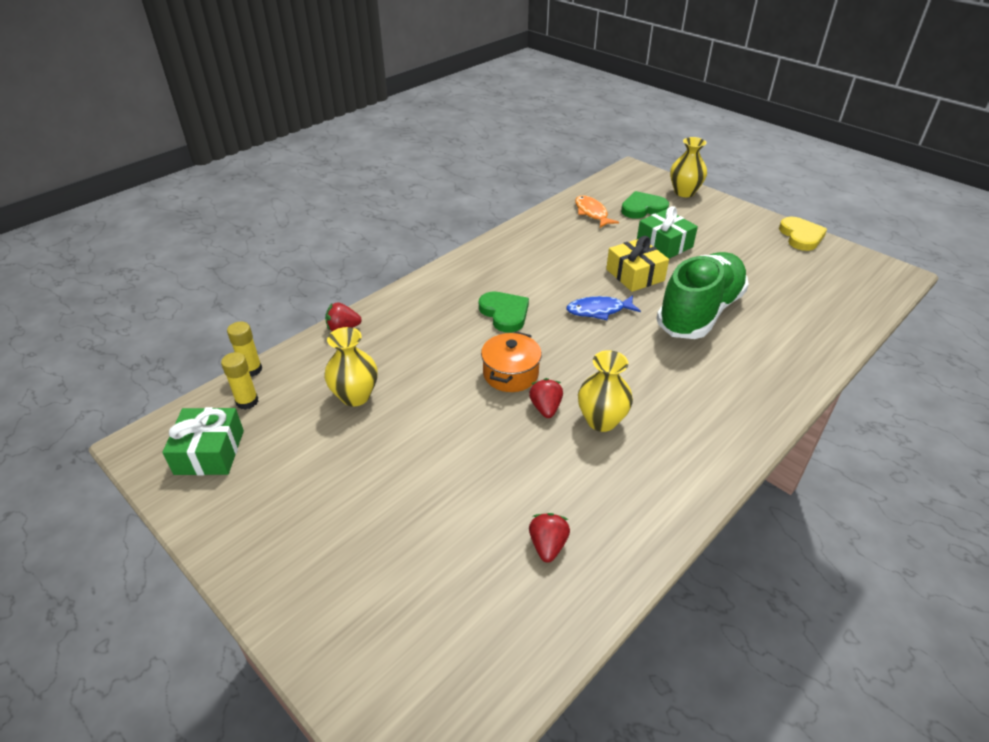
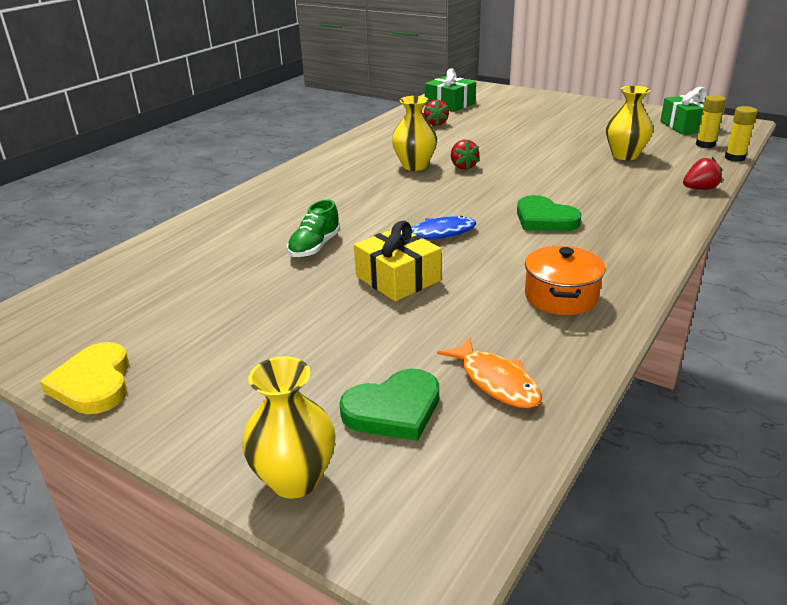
camera: 170 degrees right, 10 degrees down
orange pot [481,332,542,392] -> orange pot moved to [525,246,605,315]
green gift [637,206,698,259] -> green gift moved to [425,68,476,112]
green shoe [657,252,749,339] -> green shoe [287,199,340,257], size x0.45

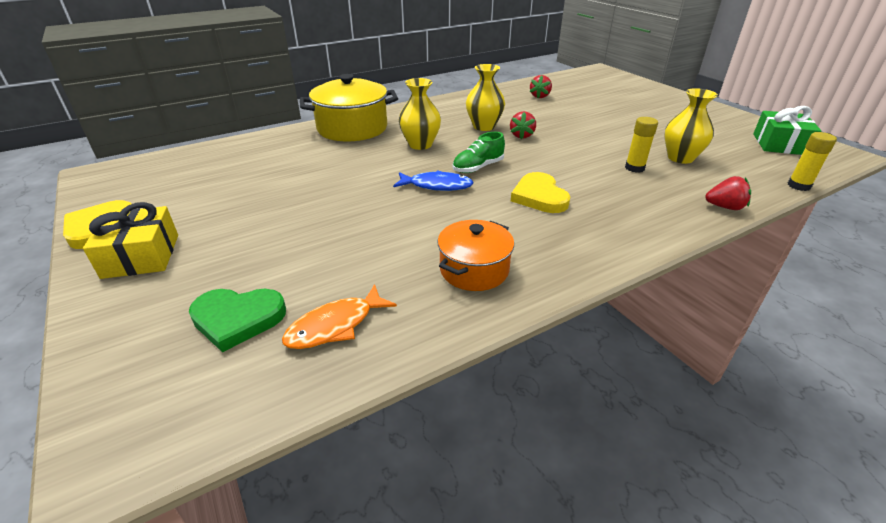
camera: 25 degrees right, 5 degrees up
yellow vase [242,357,336,499] -> yellow vase moved to [399,78,441,150]
green shoe [287,199,340,257] -> green shoe moved to [452,132,505,173]
yellow gift [354,221,441,301] -> yellow gift moved to [83,202,178,279]
green gift [425,68,476,112] -> none
orange fish [437,337,542,408] -> orange fish turned 60 degrees clockwise [282,284,397,349]
green heart [517,195,582,231] -> yellow heart [511,172,571,213]
yellow glue stick [696,95,726,148] -> yellow glue stick moved to [625,117,658,173]
none -> yellow pot [300,74,398,141]

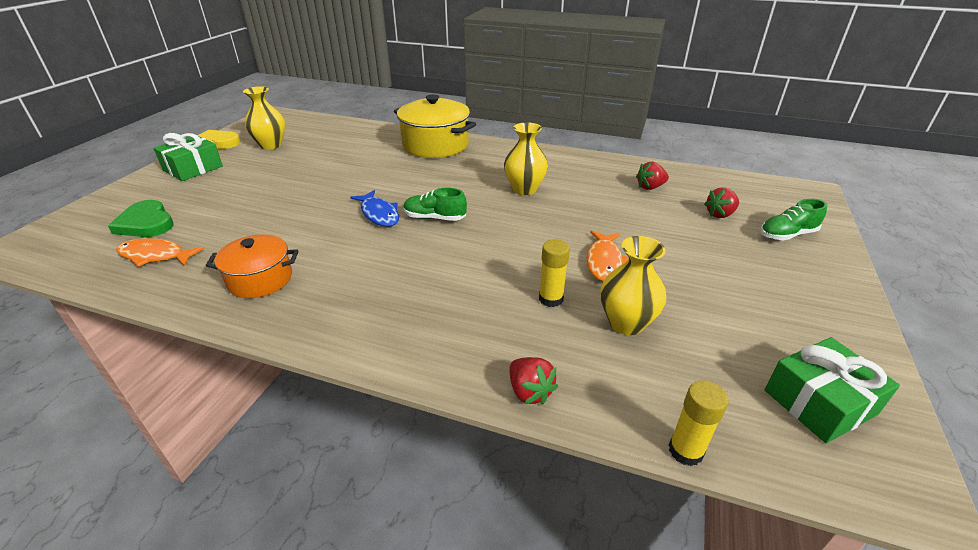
camera: 50 degrees right, 0 degrees up
yellow gift [83,202,178,279] -> green gift [153,133,223,181]
yellow vase [399,78,441,150] -> yellow vase moved to [243,86,285,150]
red strawberry [510,111,536,139] -> red strawberry moved to [704,187,739,218]
yellow heart [511,172,571,213] -> none
none -> orange fish [587,231,629,281]
none -> green shoe [760,199,827,240]

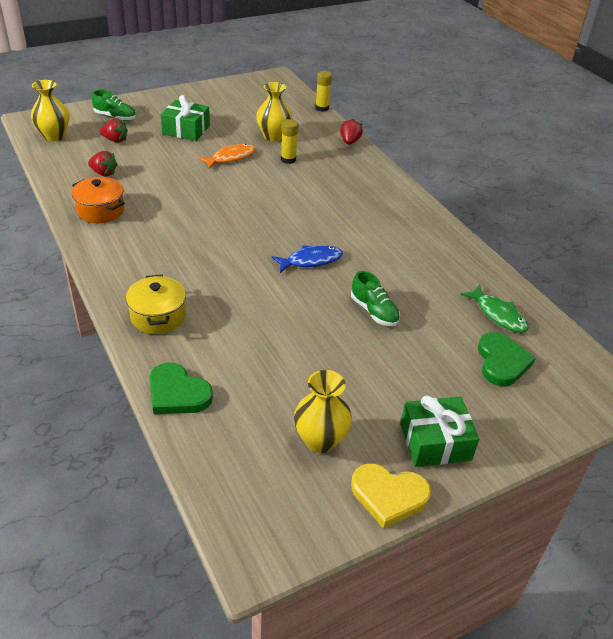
camera: 140 degrees left, 5 degrees up
orange fish [116,238,204,267] -> green fish [461,285,529,333]
orange pot [206,234,298,298] -> orange pot moved to [72,177,125,223]
blue fish [350,190,399,227] -> blue fish turned 60 degrees clockwise [272,245,343,273]
yellow pot [394,94,476,158] -> yellow pot [126,274,186,334], size x0.62
green shoe [404,188,467,221] -> green shoe moved to [351,271,400,326]
yellow vase [504,122,548,195] -> yellow vase moved to [31,80,69,141]
green gift [764,337,900,443] -> green gift moved to [161,95,210,141]
none -> green heart [149,362,213,414]

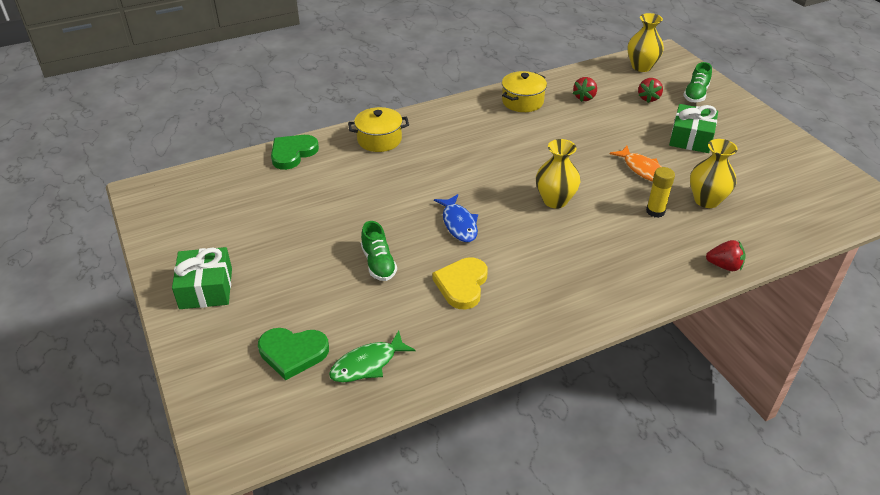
camera: 95 degrees right, 0 degrees up
orange pot [72,177,125,223] -> yellow pot [502,71,547,112]
yellow vase [294,370,352,453] -> yellow vase moved to [536,139,580,209]
yellow glue stick [315,71,332,112] -> none
green shoe [351,271,400,326] -> green shoe turned 75 degrees counterclockwise [361,221,397,281]
yellow heart [351,463,431,529] -> yellow heart moved to [432,257,488,310]

